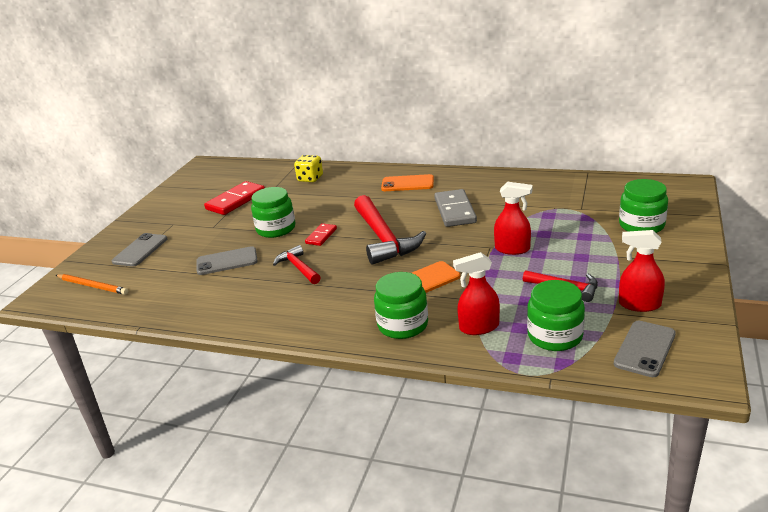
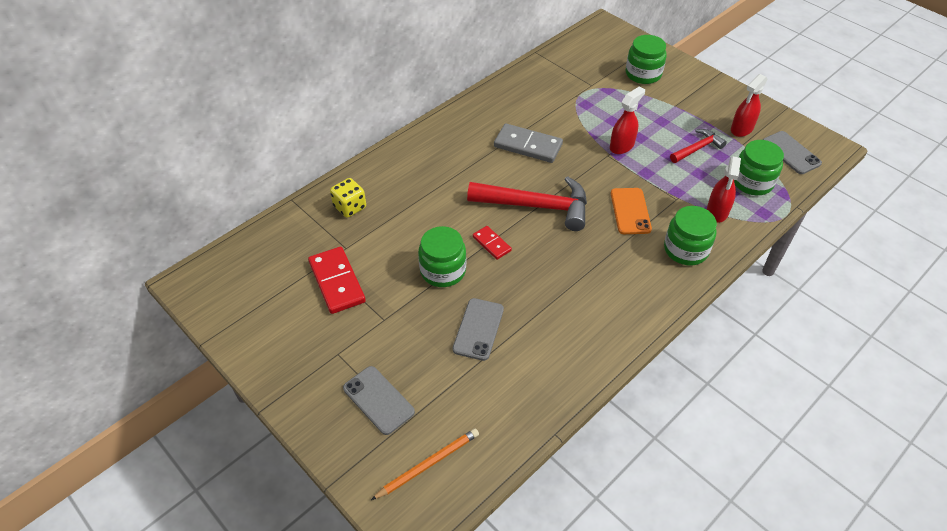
camera: 65 degrees left, 20 degrees up
red hammer [273,245,321,284] -> none
orange phone [381,174,434,191] -> none

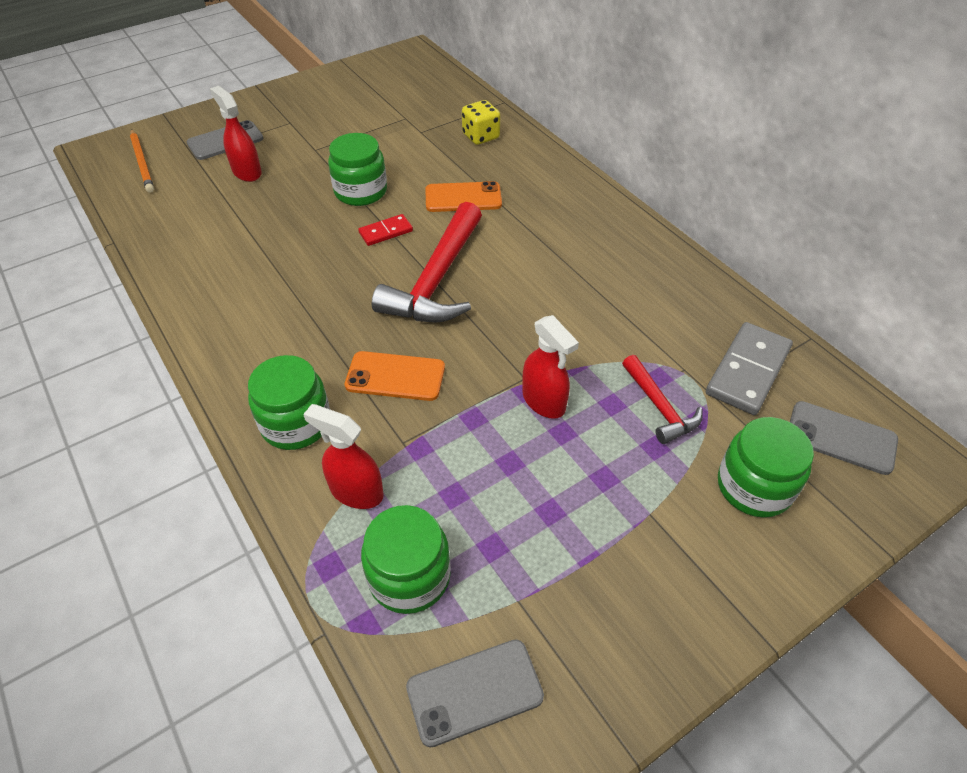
camera: 100 degrees right, 0 degrees up
red domino [308,247,366,314] -> none
grey phone [453,298,504,361] -> grey phone moved to [790,401,898,475]
grey domino [494,124,563,163] -> grey domino moved to [706,322,793,415]
red hammer [670,129,727,163] -> red hammer moved to [622,355,703,444]
red spray bottle [731,74,767,137] -> red spray bottle moved to [210,86,262,182]
none -> orange phone [425,181,502,212]

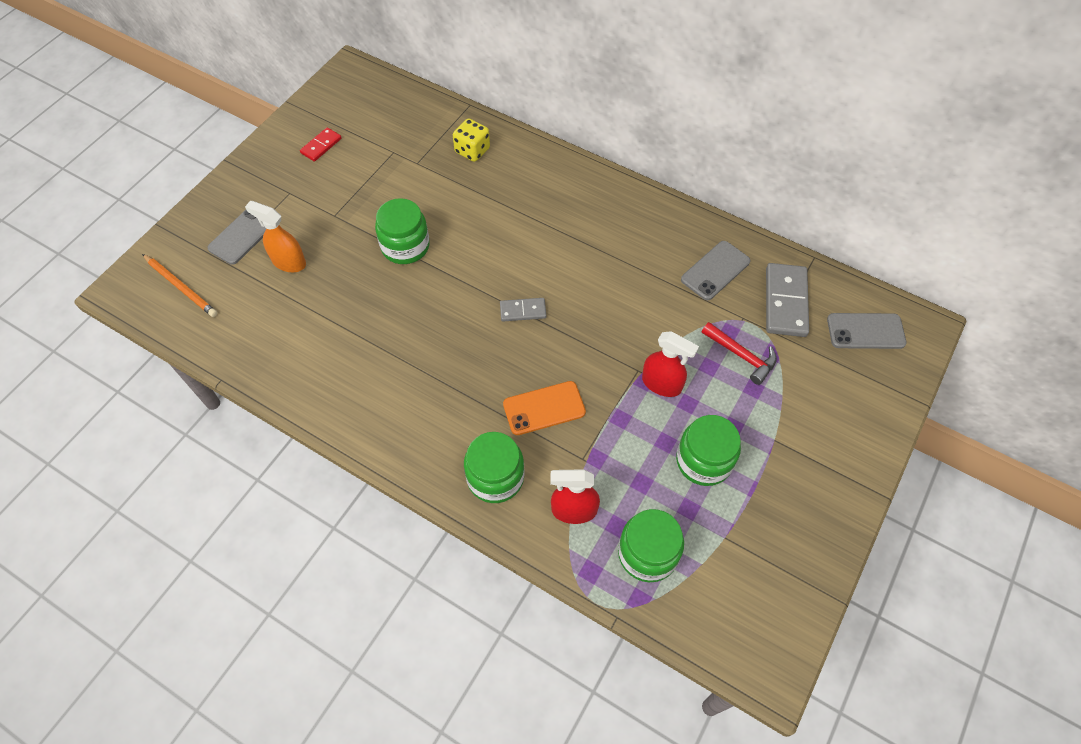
camera: 25 degrees left, 10 degrees up
red spray bottle [210,86,262,182] -> orange spray bottle [245,201,306,272]
red domino [358,214,413,246] -> red domino moved to [300,127,342,162]
red hammer [372,202,482,322] -> grey domino [500,298,546,321]
grey phone [406,639,544,748] -> grey phone moved to [681,241,750,300]
orange phone [425,181,502,212] -> none
green jar [718,417,814,518] -> green jar moved to [676,415,741,486]

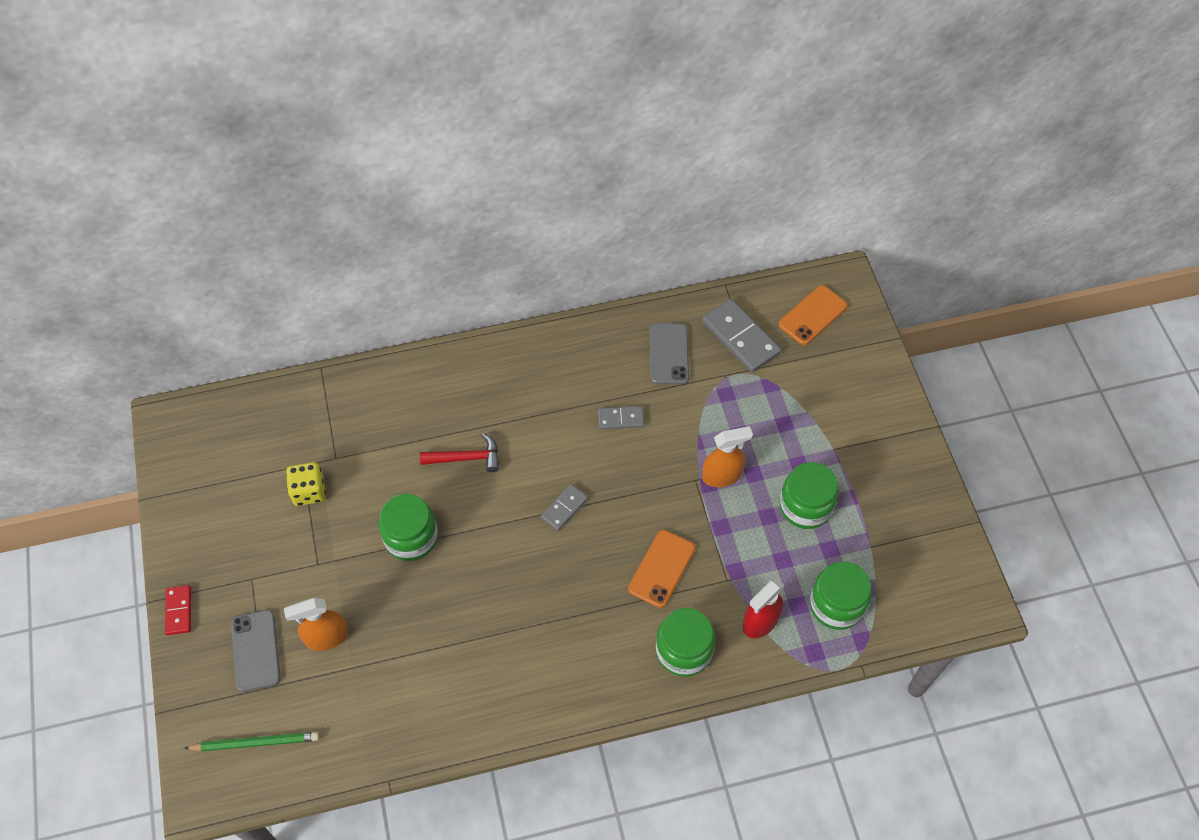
camera: 45 degrees left, 0 degrees up
orange pencil [142,254,217,317] -> green pencil [184,732,319,751]
red domino [300,127,342,162] -> red domino moved to [165,585,191,635]
yellow dice [453,118,490,162] -> yellow dice moved to [286,462,326,506]
red spray bottle [642,331,699,397] -> orange spray bottle [702,426,753,487]
red hammer [702,322,777,385] -> red hammer moved to [420,433,499,472]
grey phone [827,313,907,349] -> orange phone [778,285,848,345]
none -> grey domino [598,406,645,430]

